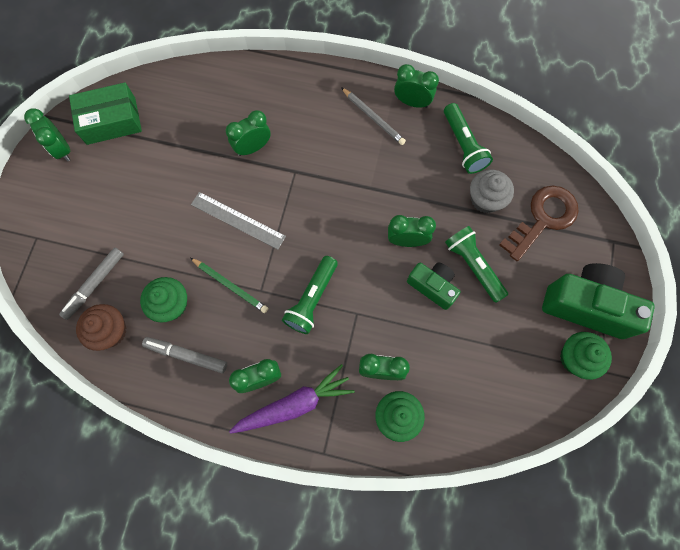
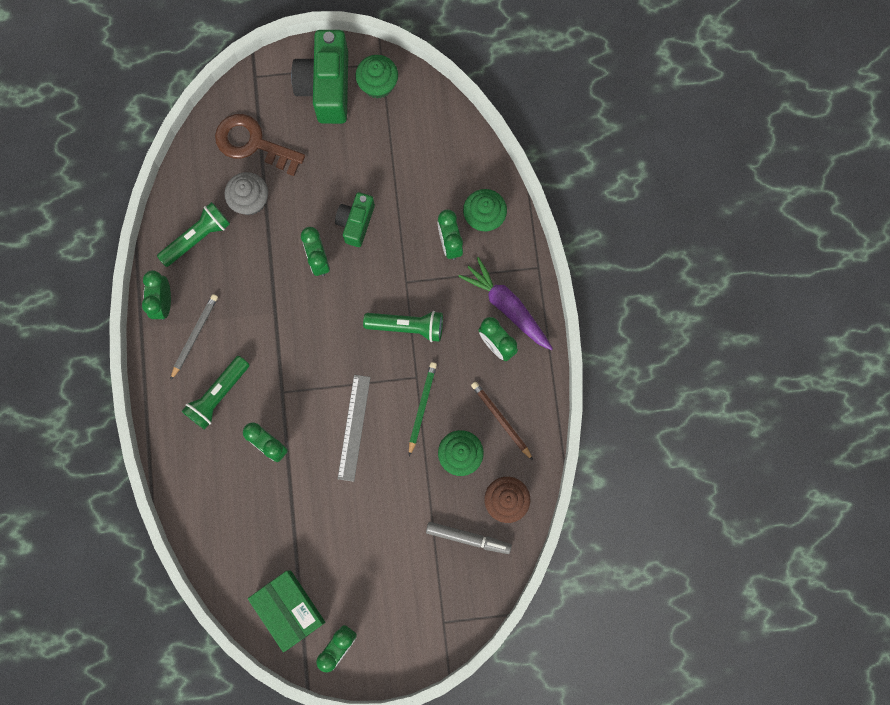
camera: 110 degrees left, 5 degrees up
grey marker [142,337,227,373] -> brown pencil [471,382,533,460]
green flashlight [445,226,508,303] -> green flashlight moved to [182,356,250,430]

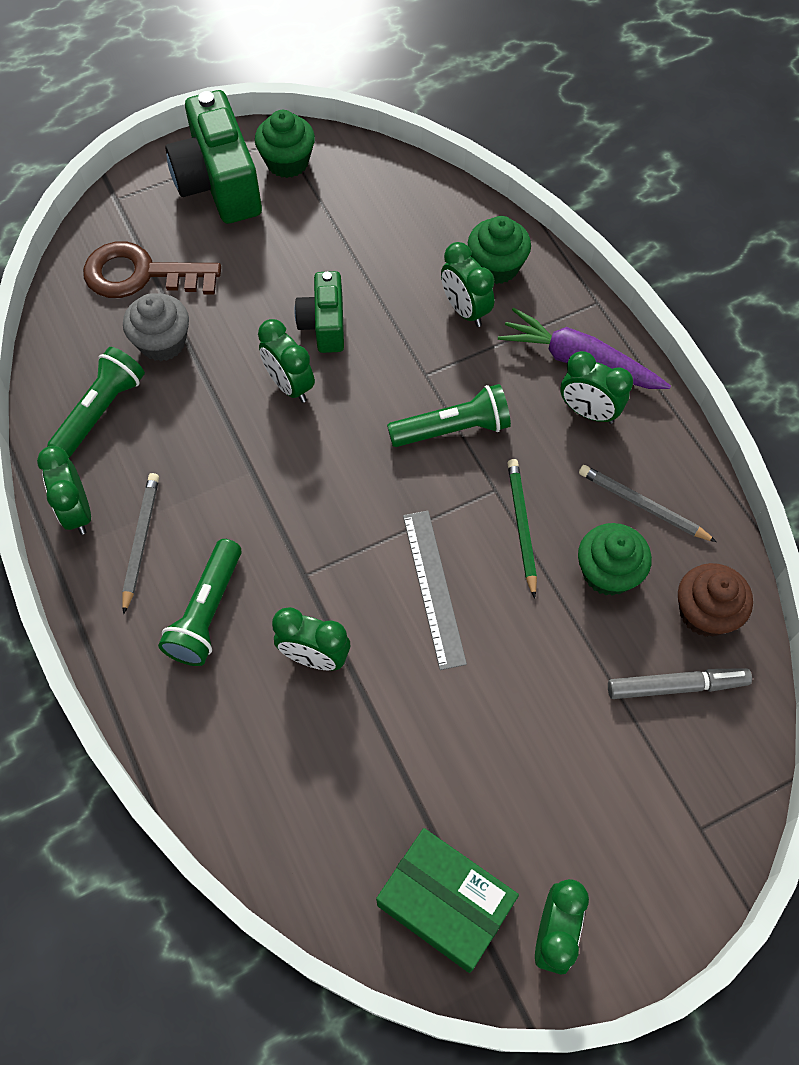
camera: 20 degrees left, 15 degrees down
brown pencil [471,382,533,460] -> grey pencil [579,465,717,542]

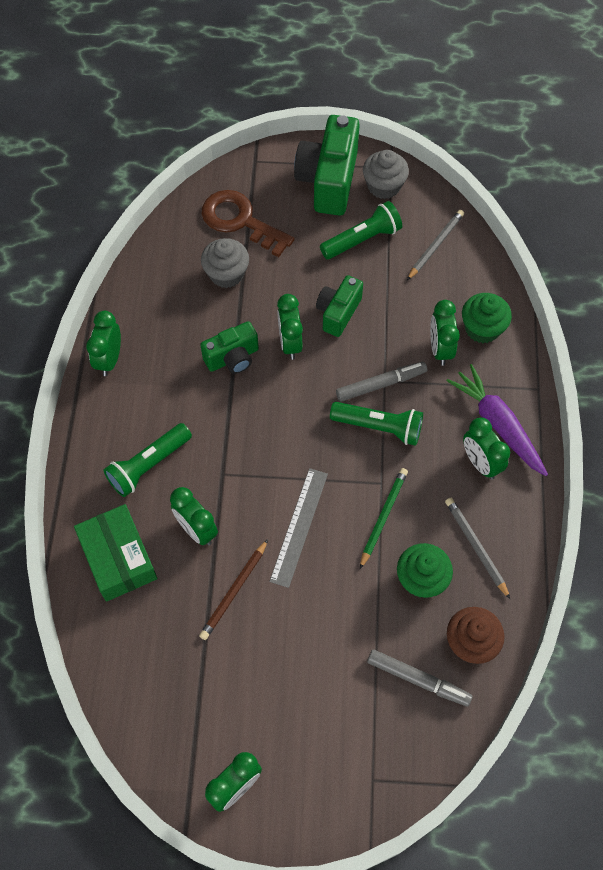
camera: 30 degrees right, 0 degrees up
green flashlight [47,347,145,458] -> green flashlight moved to [320,201,402,259]
grey pencil [122,473,159,614] -> grey pencil moved to [407,210,464,280]
green cupcake [255,110,315,178] -> grey cupcake [363,150,409,199]
green box [376,828,519,973] -> green box moved to [74,504,158,602]
none -> brown pencil [199,539,268,640]
none -> green camera [200,321,259,374]
none -> grey marker [336,362,427,402]

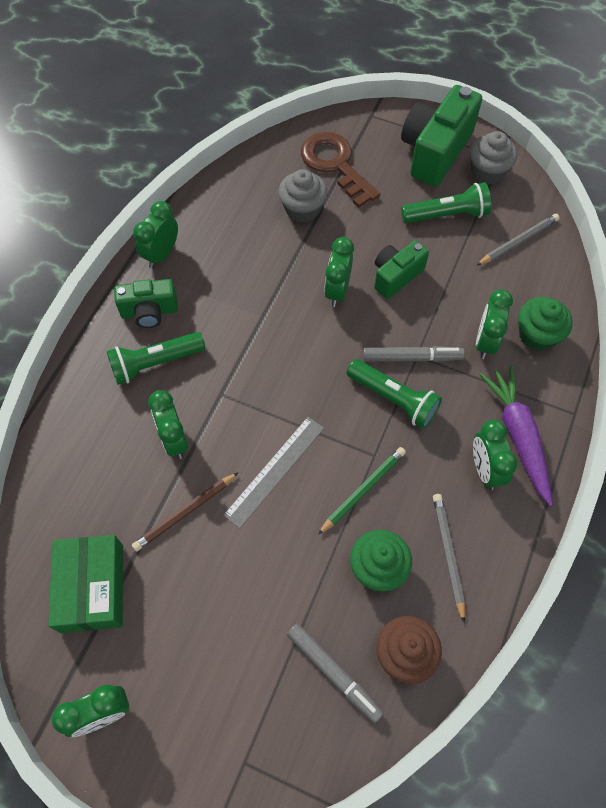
camera: 20 degrees right, 0 degrees up
green box [74,504,158,602] -> green box moved to [48,535,123,633]
green camera [200,321,259,374] -> green camera moved to [114,279,178,328]

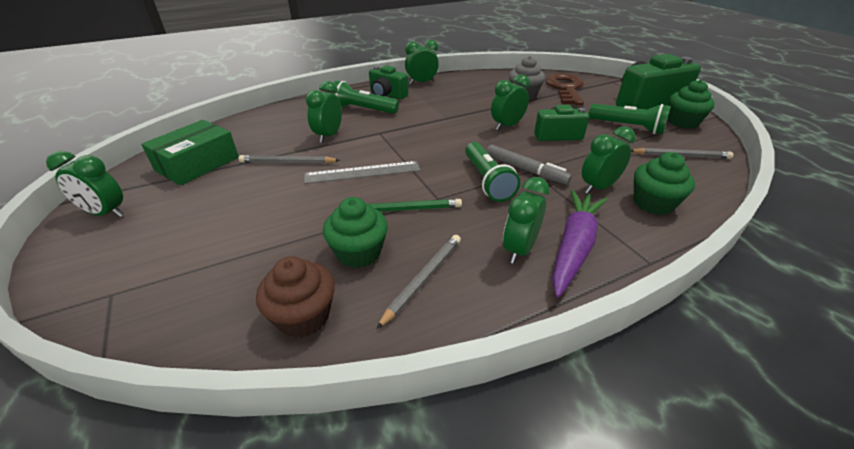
camera: 40 degrees right, 25 degrees down
brown pencil [132,472,239,552] -> grey pencil [238,155,340,164]
grey marker [287,623,384,723] -> none
grey cupcake [469,131,517,184] -> green cupcake [668,80,715,129]

